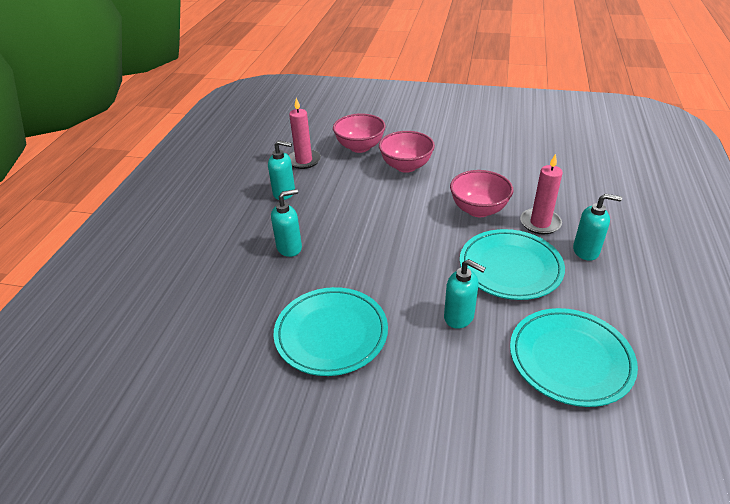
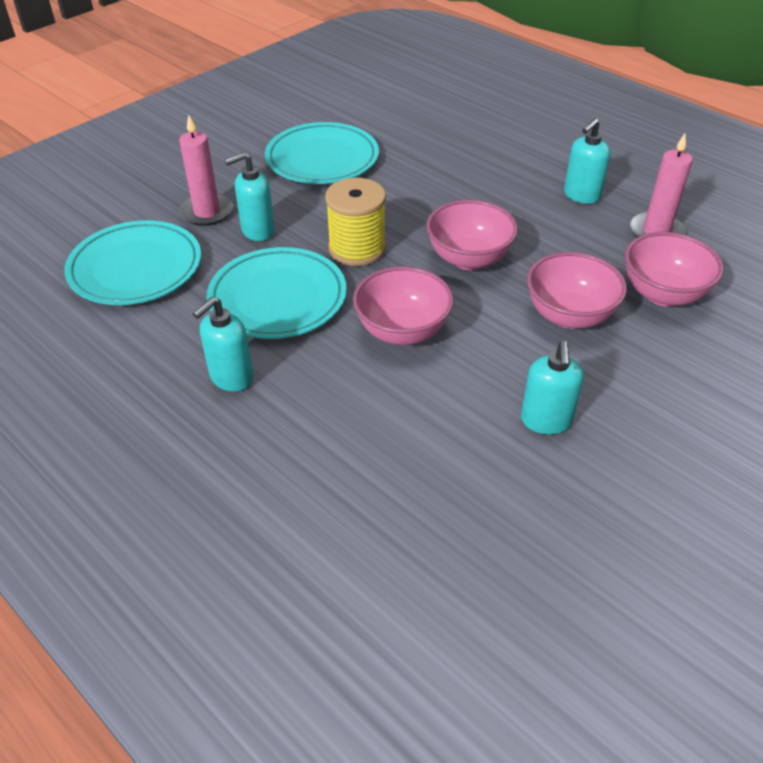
camera: 120 degrees right, 5 degrees up
turquoise soap dispenser [271,189,302,257] -> turquoise soap dispenser moved to [521,341,584,434]
pink candle [520,154,563,234] -> pink candle moved to [179,115,233,226]
none -> yellow spool [325,178,386,266]
none -> pink bowl [426,200,518,270]

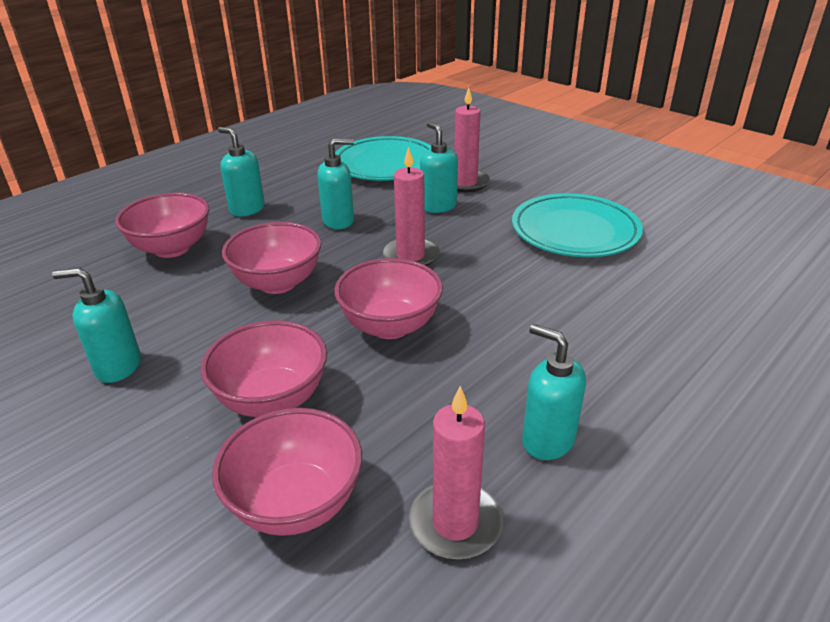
camera: 90 degrees right, 10 degrees down
turquoise plate [207,247,347,339] -> turquoise soap dispenser [317,138,354,229]
yellow spool [325,178,386,266] -> pink candle [382,147,440,266]
none -> pink bowl [115,193,209,258]

